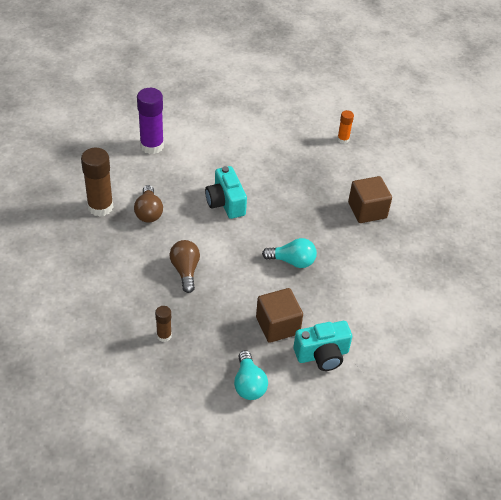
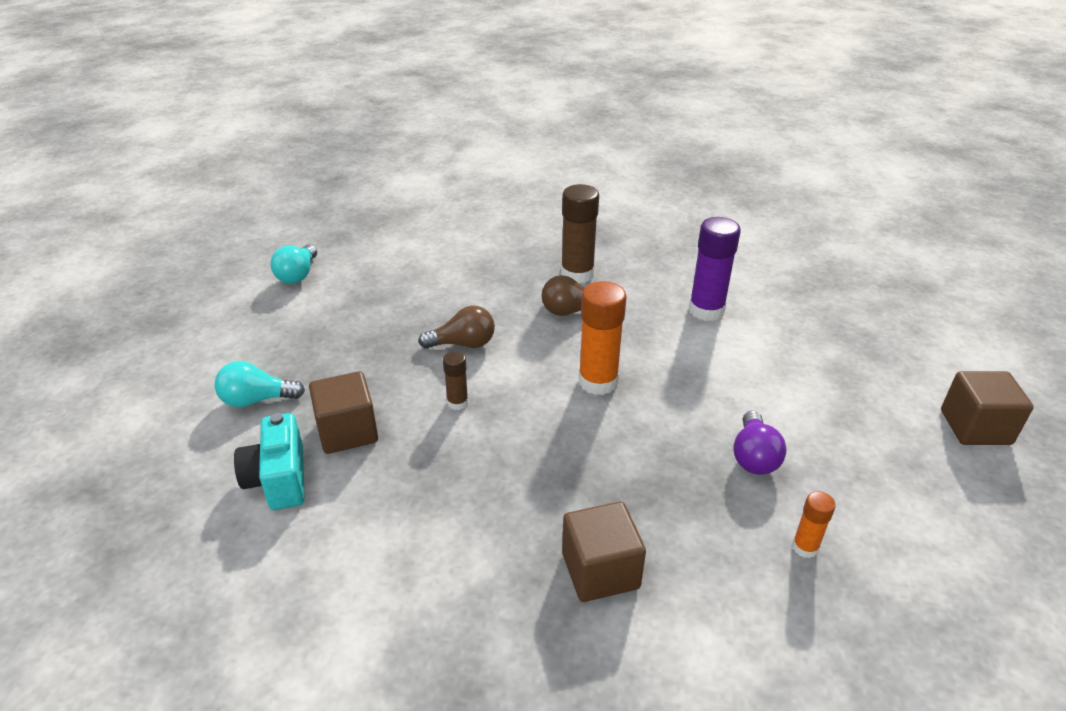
camera: 95 degrees right, 10 degrees down
brown glue stick [155,306,172,342] -> brown glue stick moved to [443,351,469,410]
turquoise camera [205,166,247,219] -> orange glue stick [579,281,627,395]
turquoise light bulb [262,238,317,268] -> turquoise light bulb moved to [270,244,317,284]
none -> purple light bulb [733,411,787,475]
none -> brown cube [941,371,1034,445]

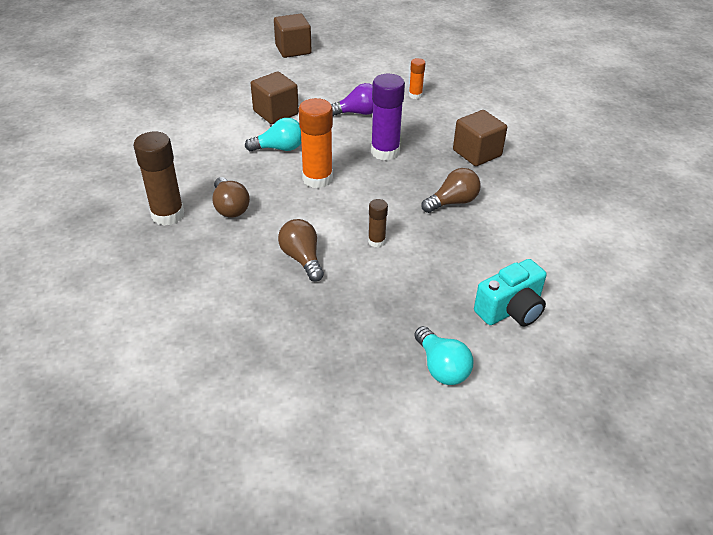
camera: 110 degrees left, 5 degrees up
turquoise light bulb [270,244,317,284] -> turquoise light bulb moved to [245,118,301,152]
brown cube [309,371,378,454] -> brown cube moved to [251,72,299,124]
purple glue stick [689,217,741,321] -> purple glue stick moved to [371,74,405,161]
none -> brown light bulb [421,168,481,213]

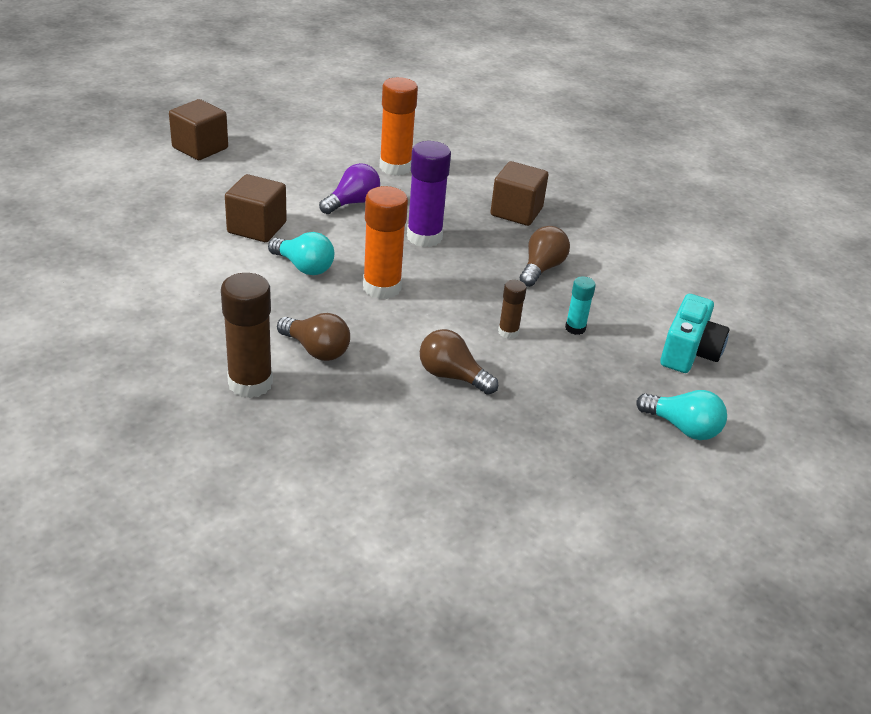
camera: 35 degrees left, 5 degrees down
turquoise light bulb [245,118,301,152] -> turquoise light bulb turned 75 degrees clockwise [268,232,334,275]
orange glue stick [409,58,425,99] -> orange glue stick [379,77,418,176], size x1.92
none -> turquoise glue stick [565,276,596,335]

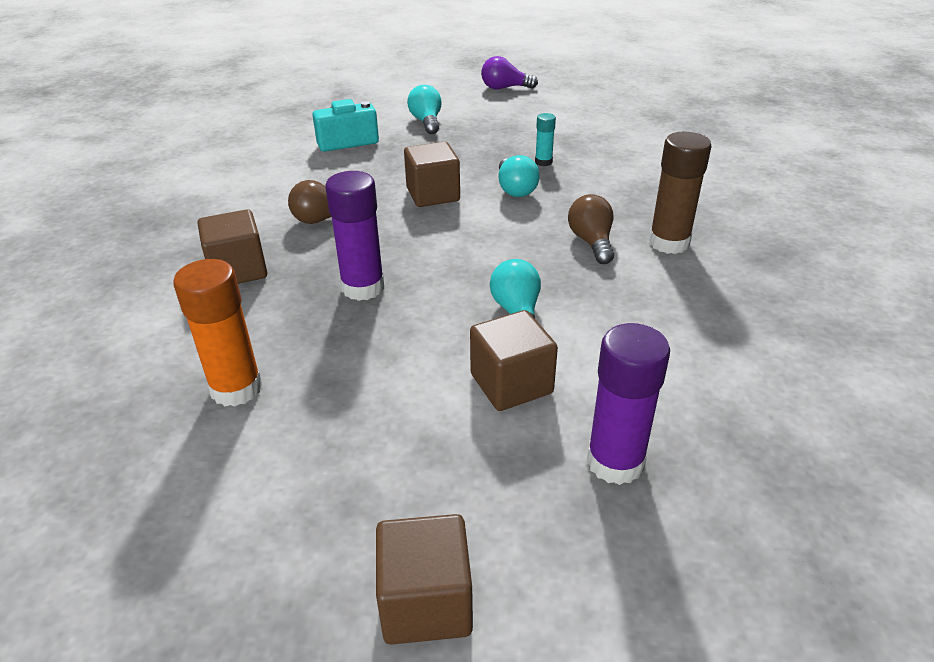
camera: 130 degrees left, 0 degrees up
purple light bulb [319,163,380,214] -> purple light bulb moved to [481,56,538,89]
orange glue stick [363,186,408,299] -> none
brown light bulb [420,329,498,395] -> turquoise light bulb [499,155,540,197]
brown glue stick [498,280,527,339] -> brown cube [404,142,460,207]
turquoise glue stick [565,276,596,335] -> turquoise glue stick moved to [535,113,556,166]
none -> purple glue stick [587,323,670,485]

